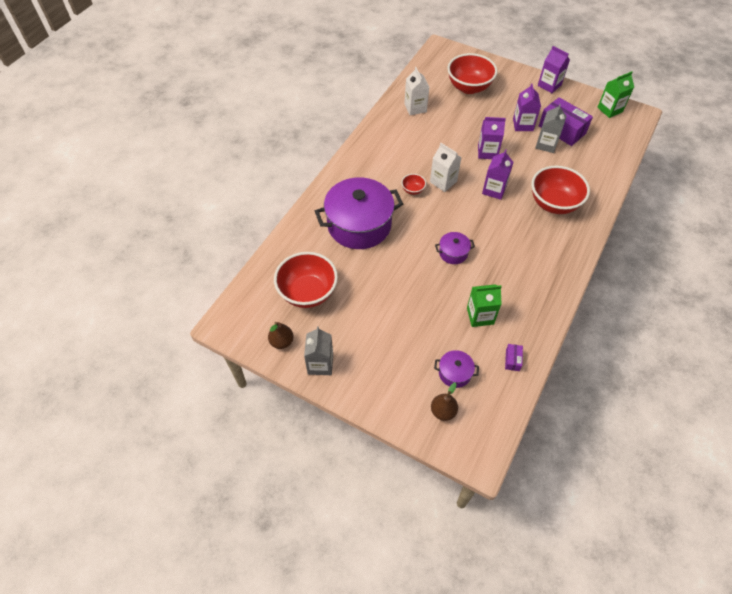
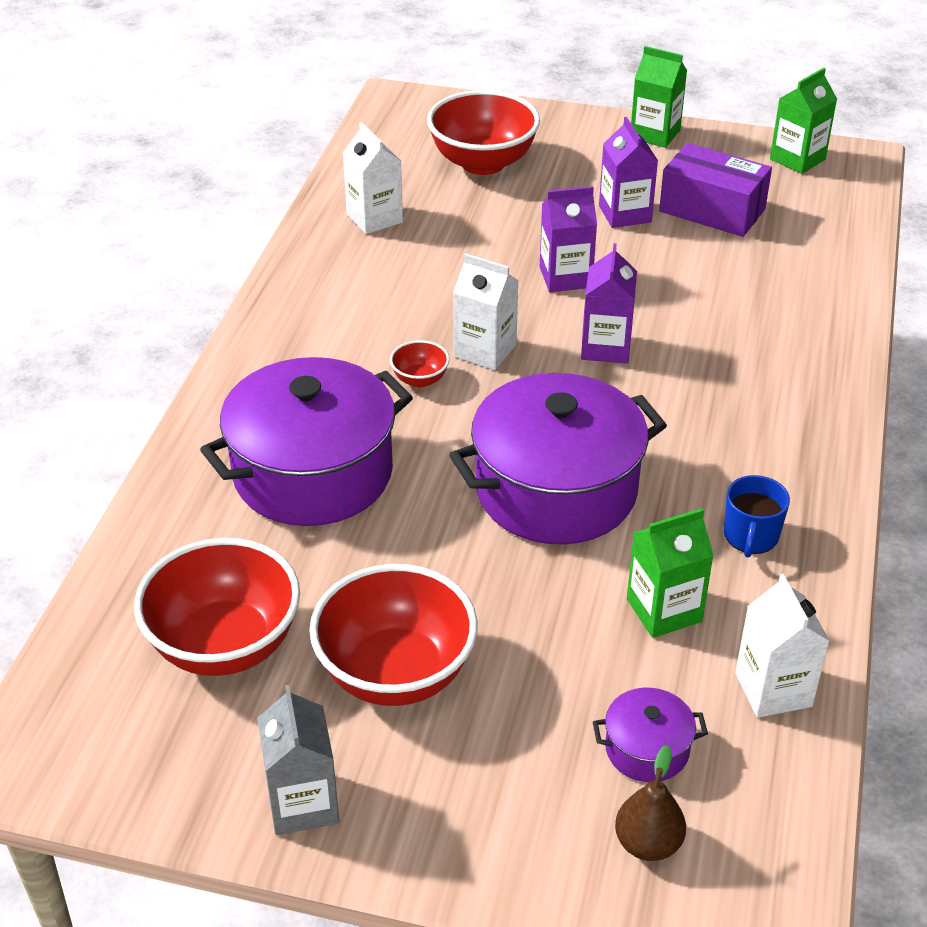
camera: 15 degrees left, 15 degrees down
brown pear [268,322,294,349] -> none
purple pot [435,232,475,264] -> purple pot [449,373,667,545], size x2.27
purple box [505,344,523,371] -> white carton [735,574,830,718]
red bowl [531,166,590,214] -> red bowl moved to [309,564,478,706]
grey carton [535,104,566,153] -> none
purple carton [538,46,570,93] -> green carton [631,46,687,148]
none -> blue mug [724,475,790,558]

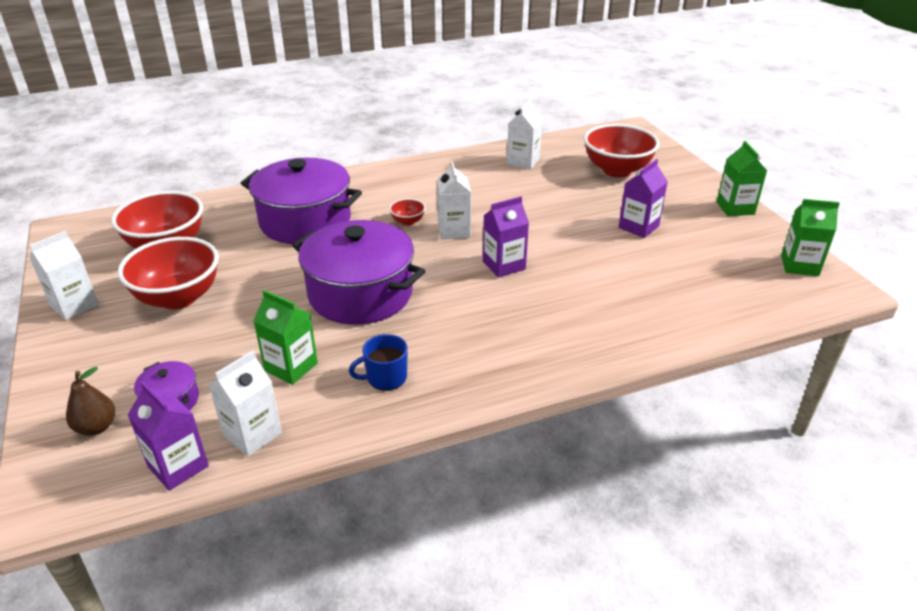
camera: 55 degrees right, 5 degrees down
grey carton [257,685,339,835] -> white carton [29,231,99,320]
purple carton [540,186,597,292] -> purple carton moved to [128,381,209,491]
purple box [659,143,772,237] -> none

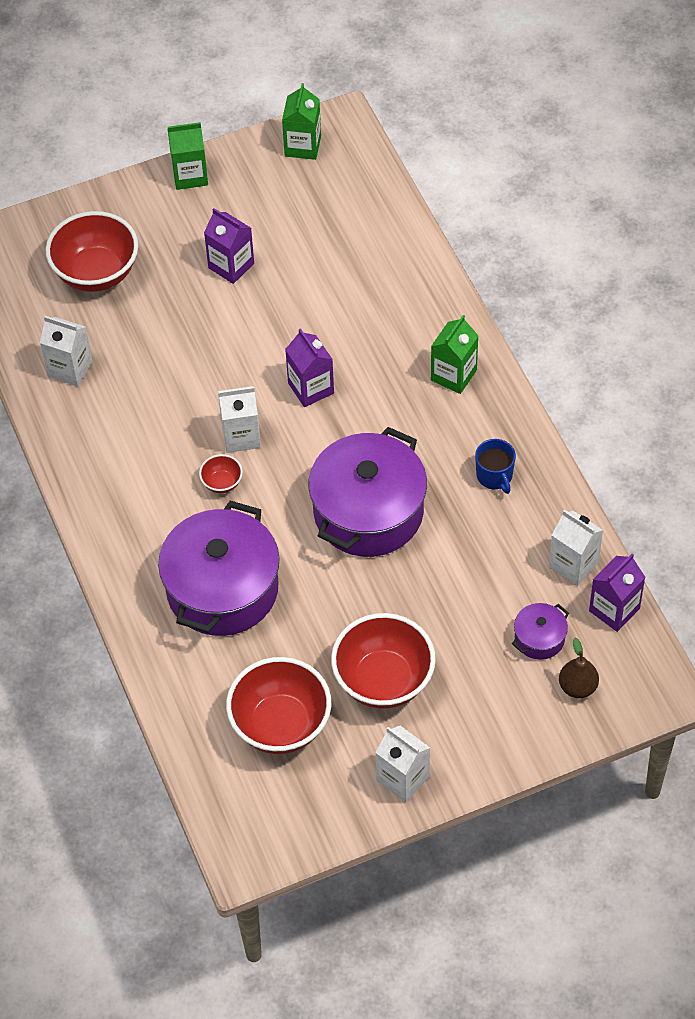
camera: 90 degrees left, 20 degrees up
green carton [253,290,318,385] -> green carton moved to [431,315,479,394]

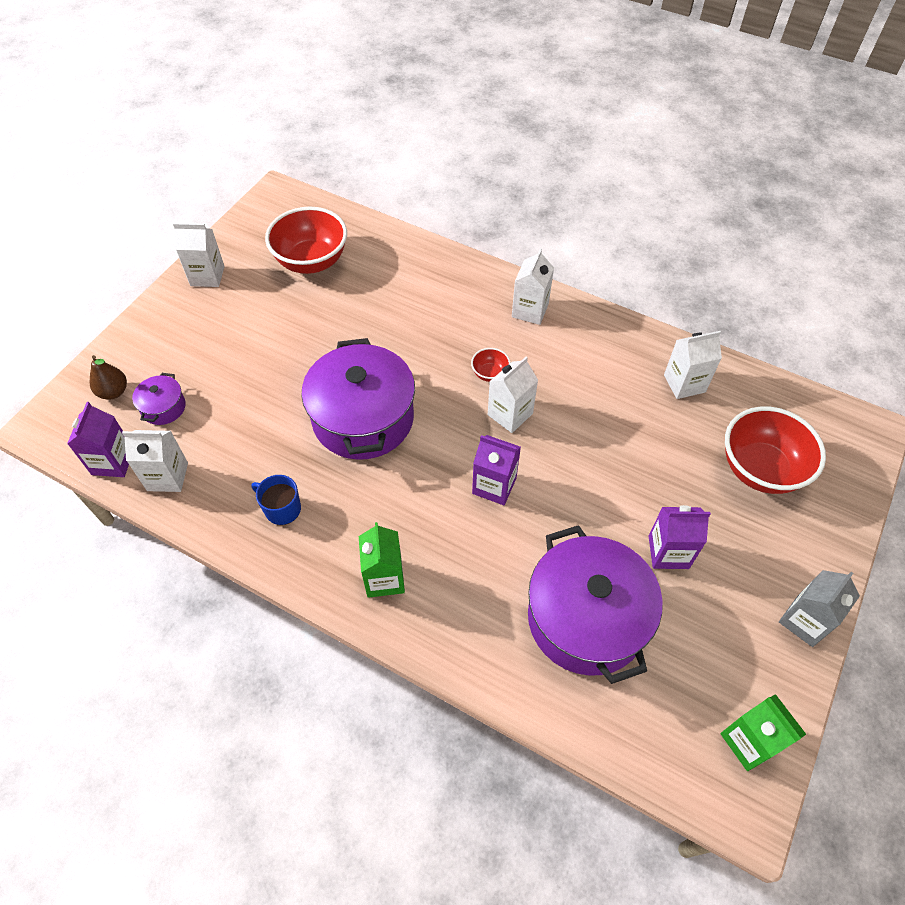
camera: 140 degrees right, 0 degrees up
purple pot [158,501,280,636] -> purple pot moved to [528,525,663,684]
green carton [168,122,208,190] -> grey carton [779,570,860,647]
red bowl [331,613,436,709] -> none
none -> white carton [512,248,554,325]

